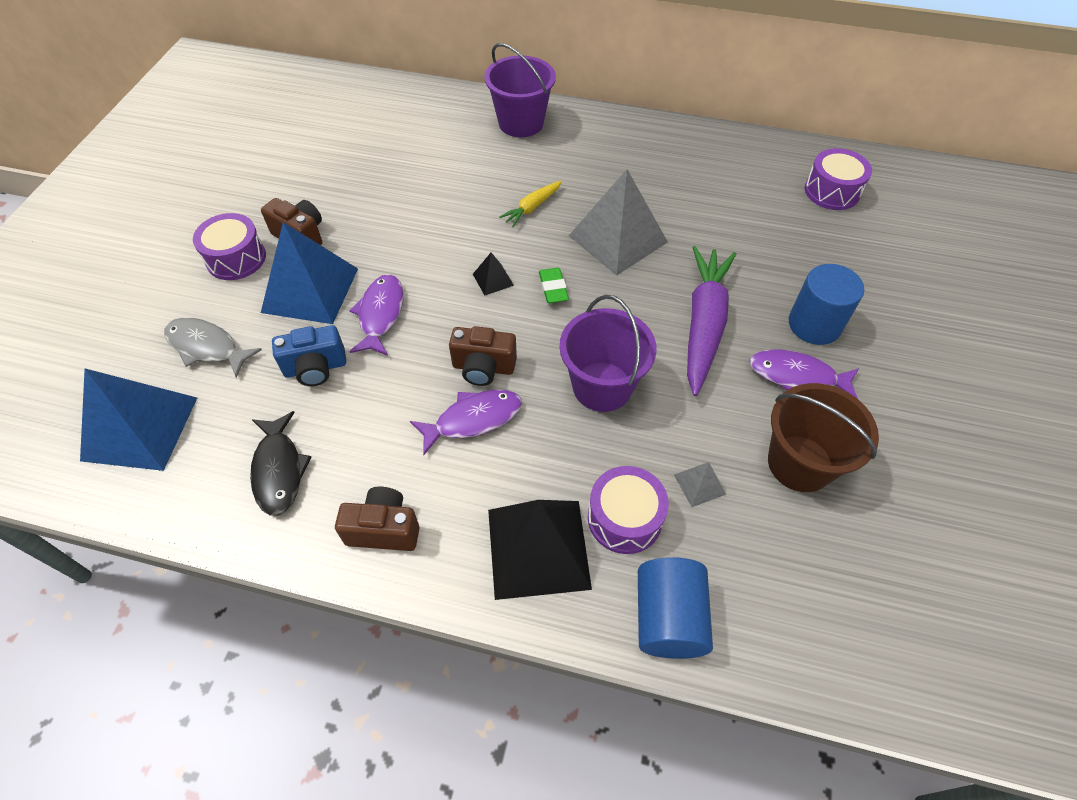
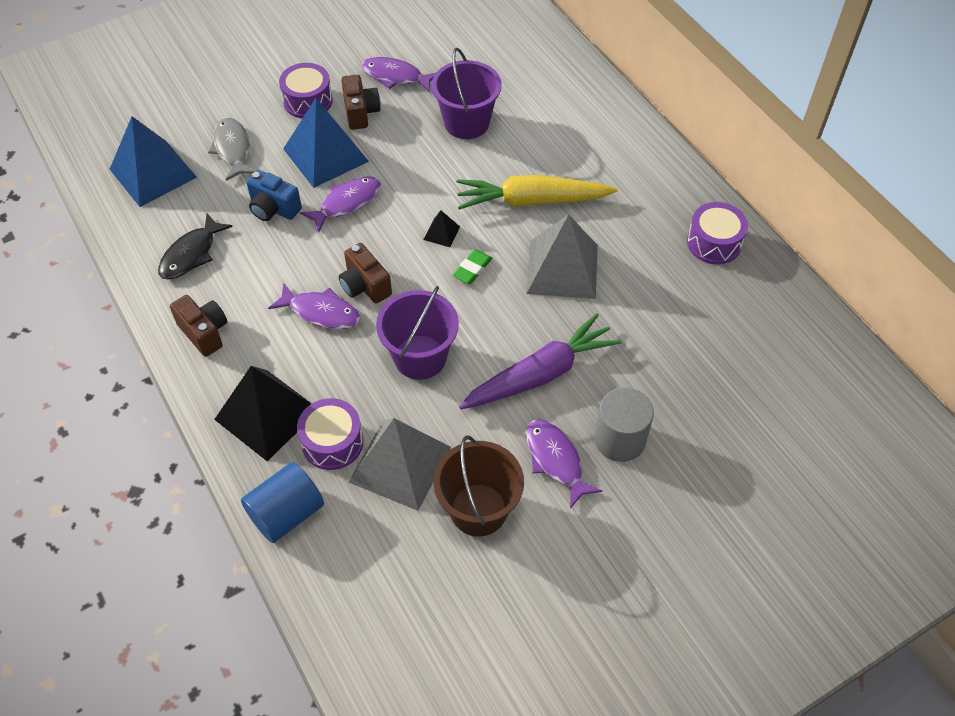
camera: 45 degrees right, 0 degrees up
purple bucket [484,43,556,137] -> purple bucket moved to [432,48,501,139]
yellow carrot [499,181,562,227] -> yellow carrot [457,175,618,210], size x2.05
grey pyramid [674,462,726,507] -> grey pyramid [349,418,451,511], size x2.32
blue cylinder [789,264,864,345] -> grey cylinder [594,387,654,462]
purple drum [805,148,872,210] -> purple drum moved to [687,202,748,264]
none -> purple fish [361,57,436,93]

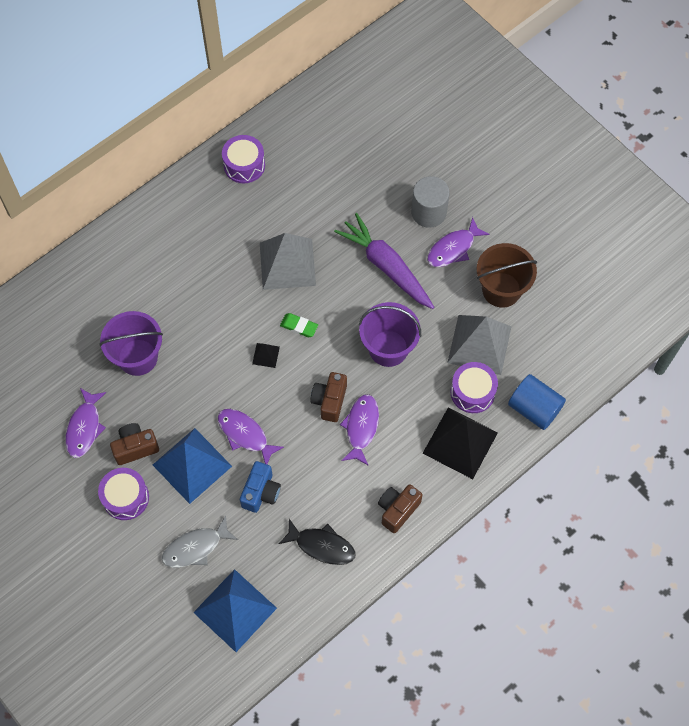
camera: 100 degrees left, 10 degrees up
brown camera [339,243,392,304] -> brown camera turned 150 degrees clockwise [310,372,347,422]
yellow carrot [457,175,618,210] -> none

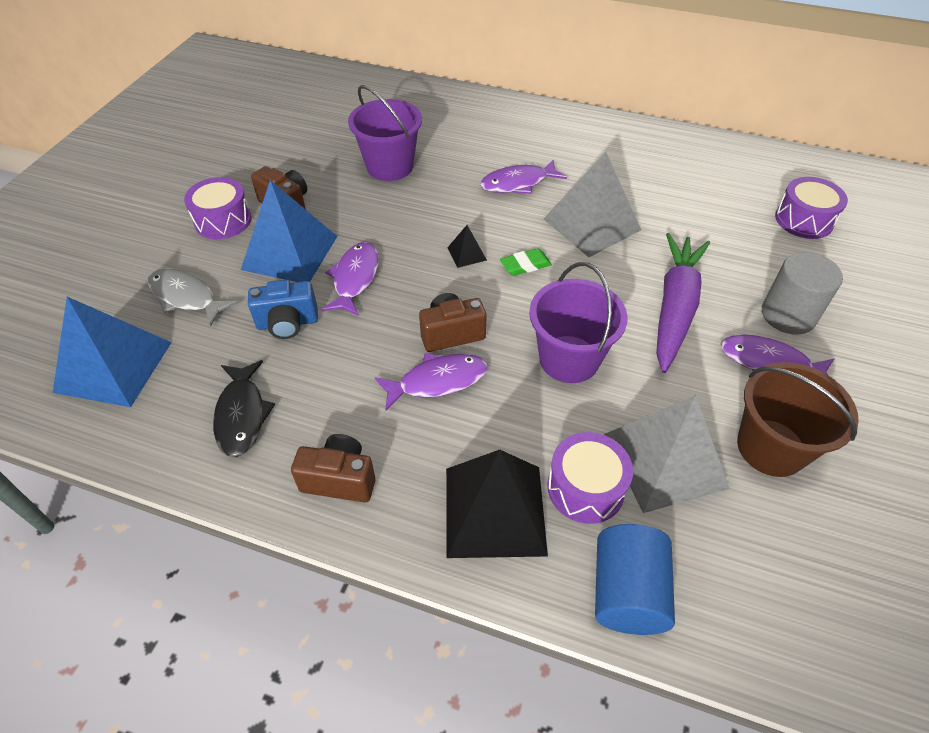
camera: 60 degrees right, 15 degrees down
purple fish [65,388,106,458] -> purple fish moved to [480,160,567,194]
purple drum [222,135,265,183] -> purple drum moved to [775,177,848,239]
green eraser [280,313,318,337] -> green eraser turned 75 degrees clockwise [500,248,552,276]

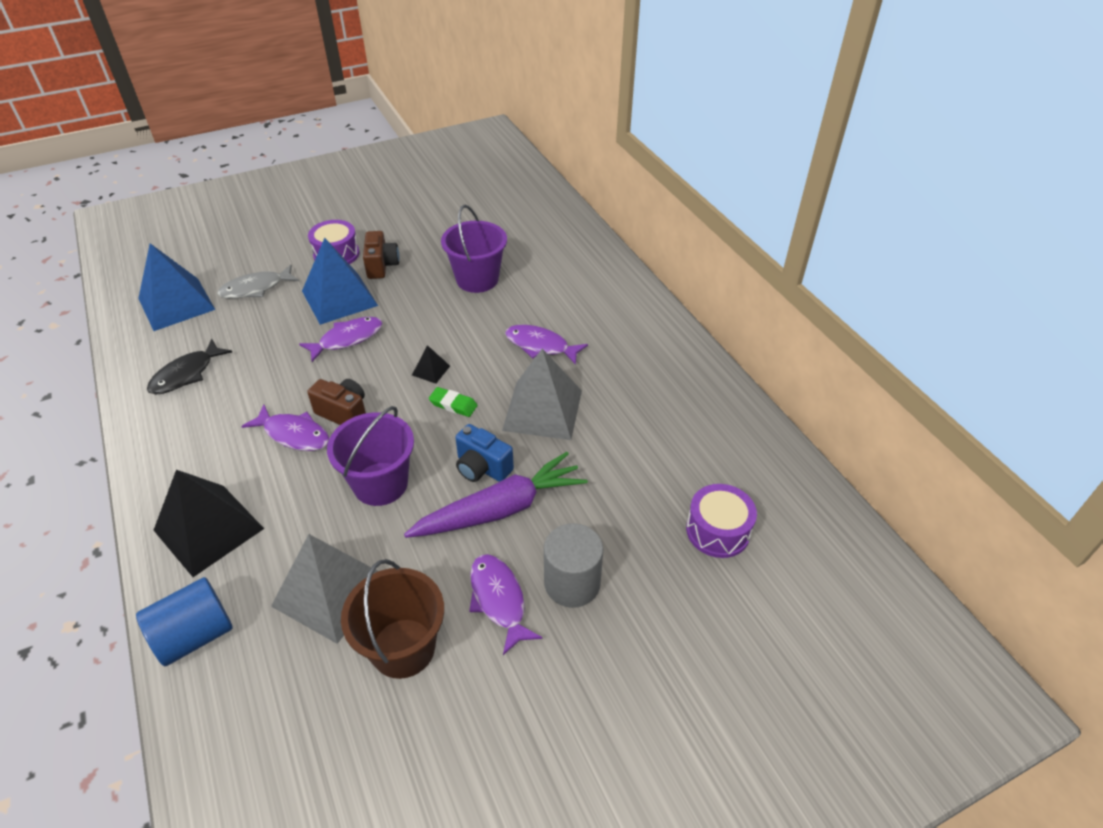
camera: 45 degrees right, 5 degrees down
grey fish [147,268,238,326] -> grey fish turned 105 degrees counterclockwise [217,265,299,299]
blue camera [248,280,318,339] -> blue camera moved to [455,424,514,482]
brown camera [291,434,376,503] -> none
purple drum [547,432,633,524] -> none

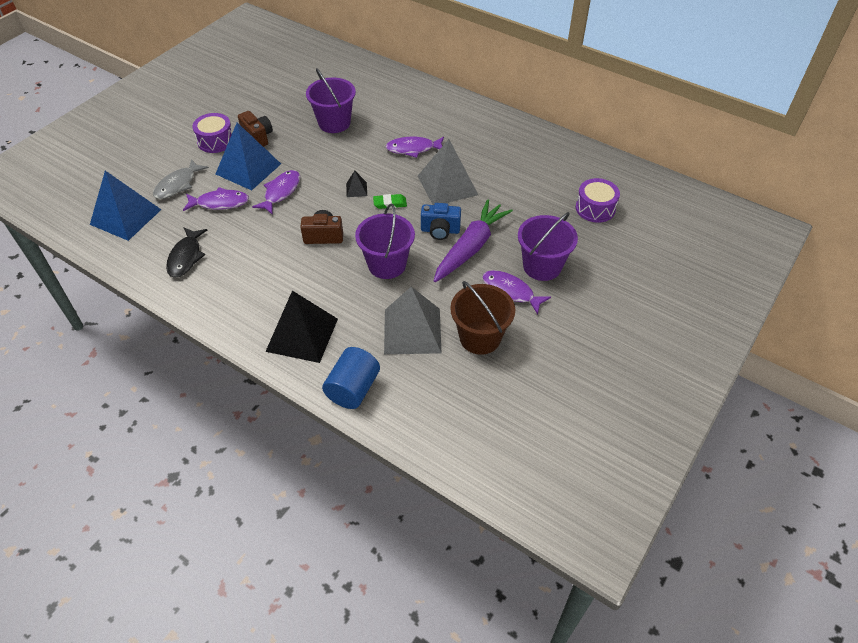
camera: 30 degrees left, 5 degrees up
purple fish [241,404,329,451] -> purple fish moved to [183,187,249,211]
grey cylinder [544,523,603,608] -> purple bucket [518,212,578,281]

